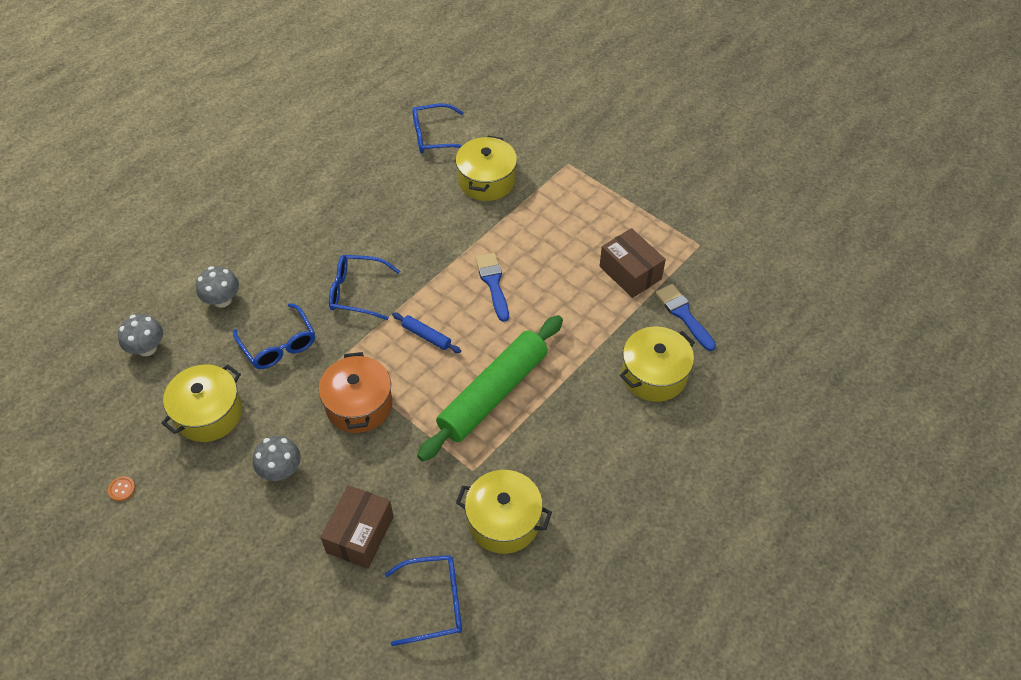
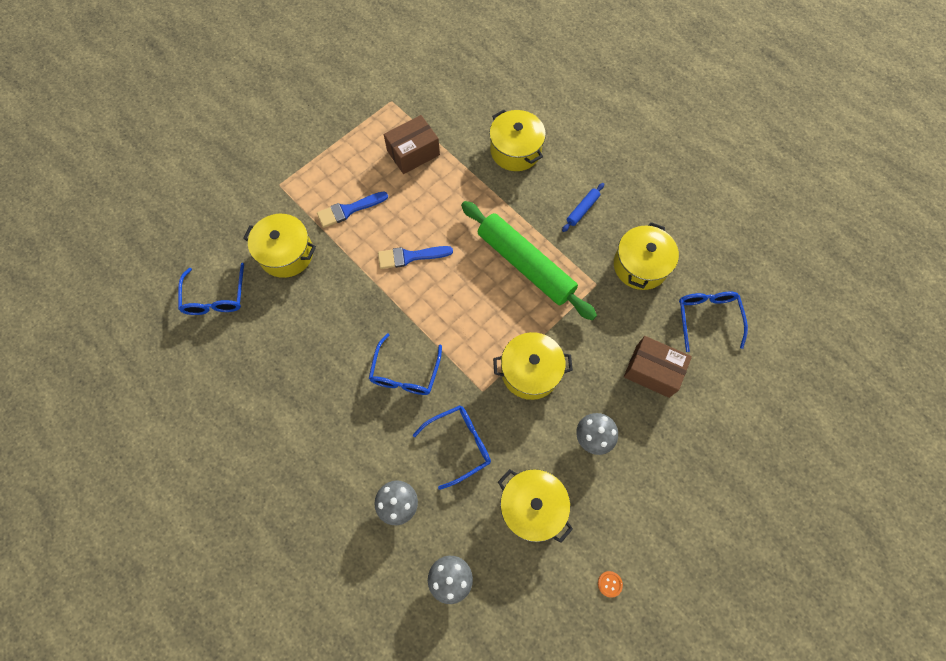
camera: 85 degrees left, 15 degrees up
orange pot [318,352,392,433] -> yellow pot [493,332,573,400]
blue rolling pin [392,312,461,353] -> blue rolling pin moved to [562,183,604,232]
blue brush [655,284,716,351] -> blue brush moved to [317,191,388,228]

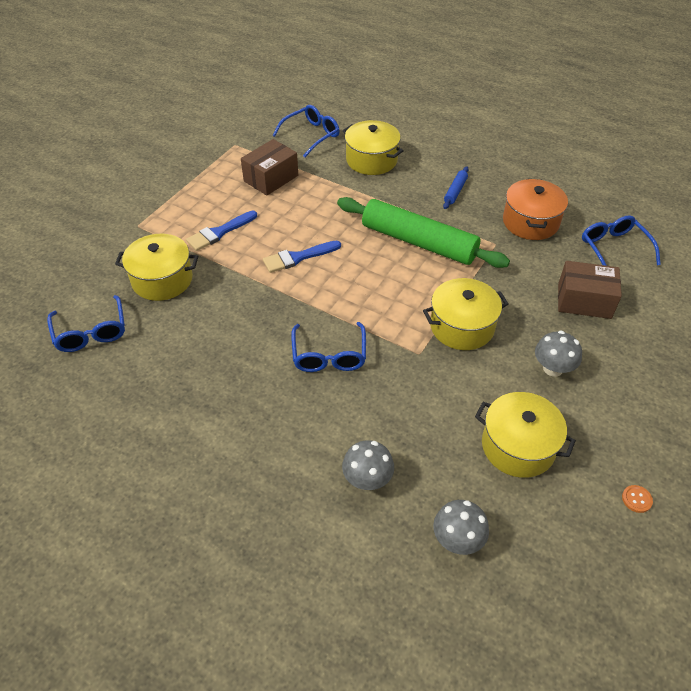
camera: 15 degrees left, 20 degrees down
blue glasses [413,405,491,490] -> blue glasses moved to [273,105,340,157]
yellow pot [614,222,679,290] -> orange pot [503,179,568,240]

